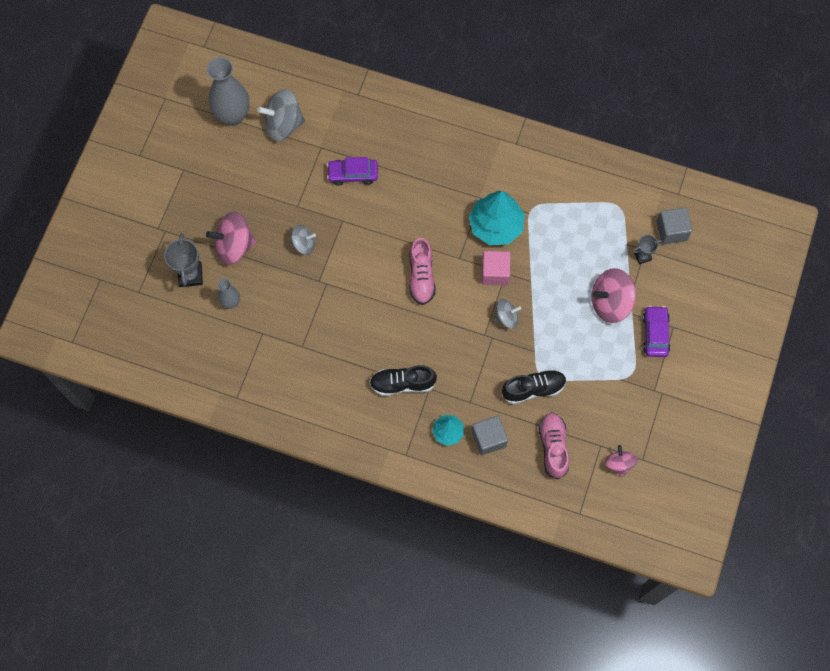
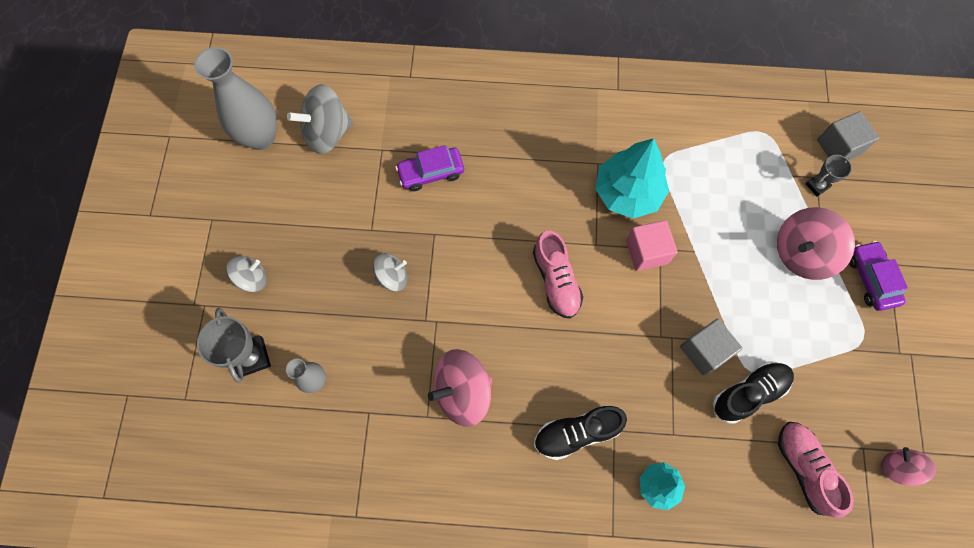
camera: 15 degrees left, 0 degrees up
pink spinning top [206,212,256,265] -> pink spinning top moved to [428,349,492,427]
grey cube [472,416,508,456] -> grey cube moved to [680,319,742,375]
grey spinning top [493,299,521,329] -> grey spinning top moved to [226,256,267,292]

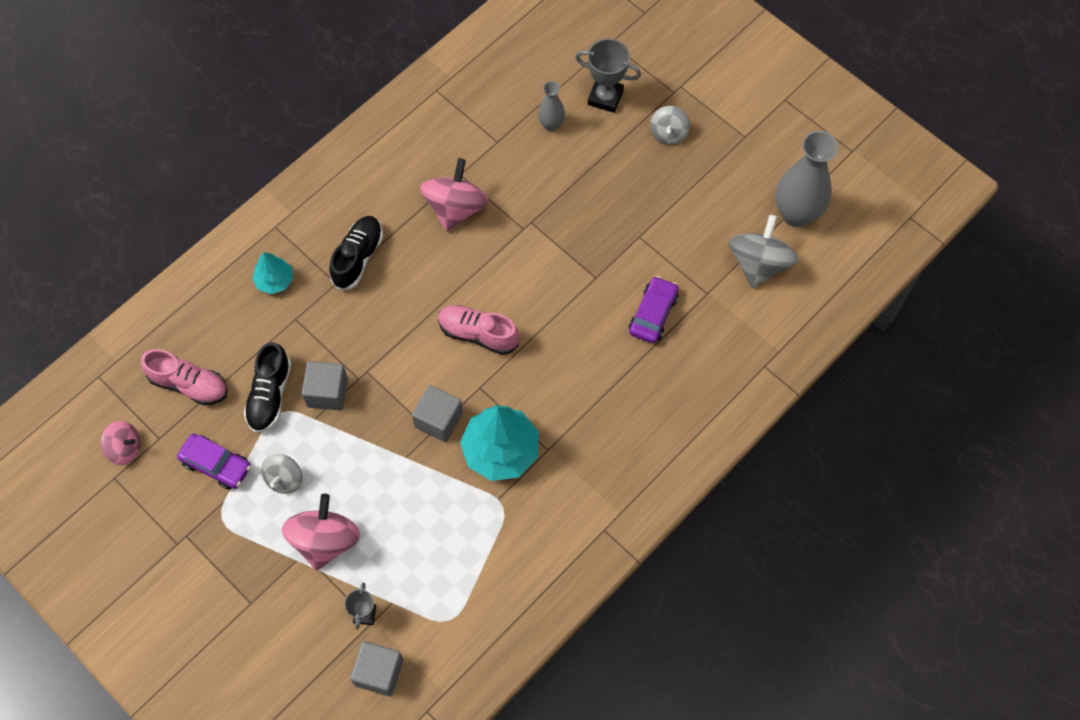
camera: 130 degrees right, 5 degrees down
grey spinning top [373,253,408,292] -> grey spinning top moved to [261,454,303,494]
pink cube [626,220,677,271] -> grey cube [412,385,463,442]
purple car [849,241,908,311] -> purple car moved to [177,434,251,490]

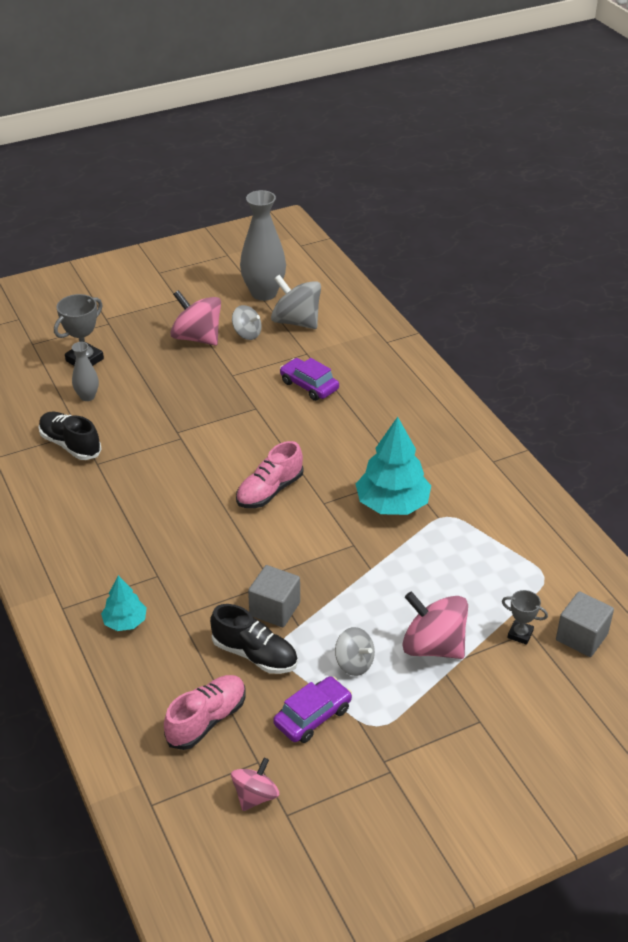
camera: 70 degrees left, 25 degrees down
black shoe [329,216,383,290] -> black shoe moved to [38,412,102,460]
grey cube [412,385,463,442] -> none
pink spinning top [420,158,489,231] -> pink spinning top moved to [170,290,221,345]
grey spinning top [650,106,690,145] -> grey spinning top moved to [232,305,262,340]

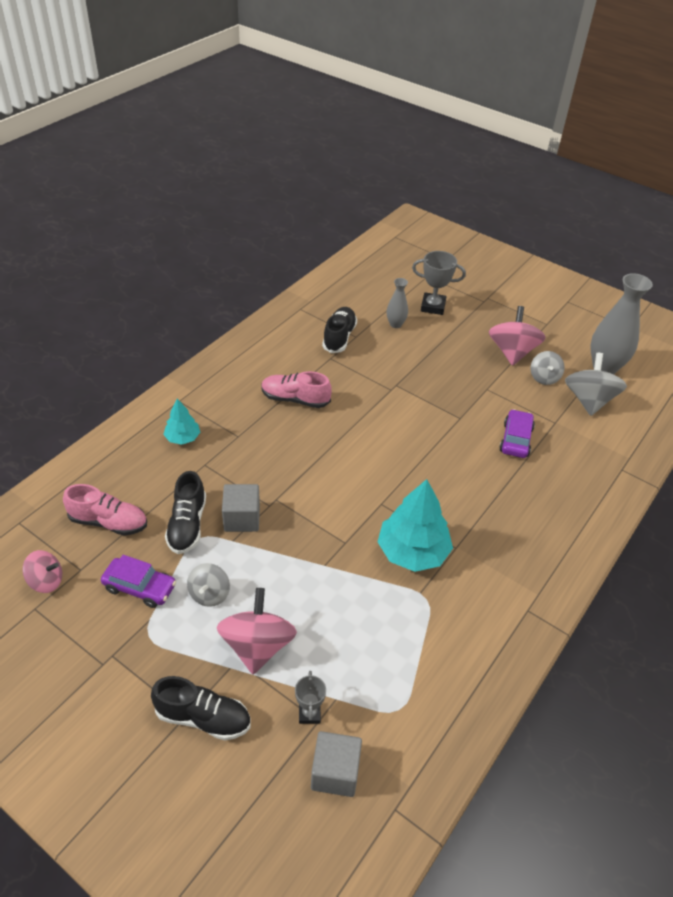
camera: 60 degrees right, 5 degrees up
pink shoe [236,441,304,508] -> pink shoe moved to [262,371,332,408]
none -> black shoe [151,676,251,740]

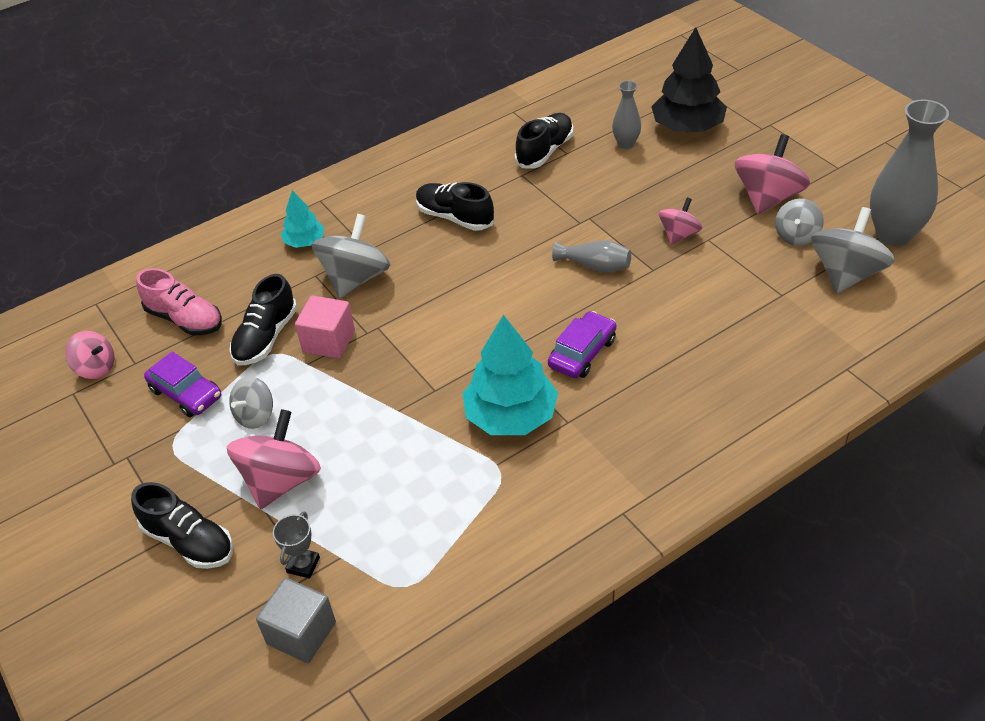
camera: 25 degrees right, 0 degrees up
grey cube [222,484,260,532] -> pink cube [295,296,355,359]
pink shoe [262,371,332,408] -> black shoe [416,182,494,231]
grey trophy [412,251,466,315] -> black tree [651,27,727,132]
purple car [499,409,535,458] -> purple car moved to [548,311,616,378]
none -> grey spinning top [312,214,390,298]
none -> grey vase [552,240,631,273]
none -> pink spinning top [659,197,703,245]

